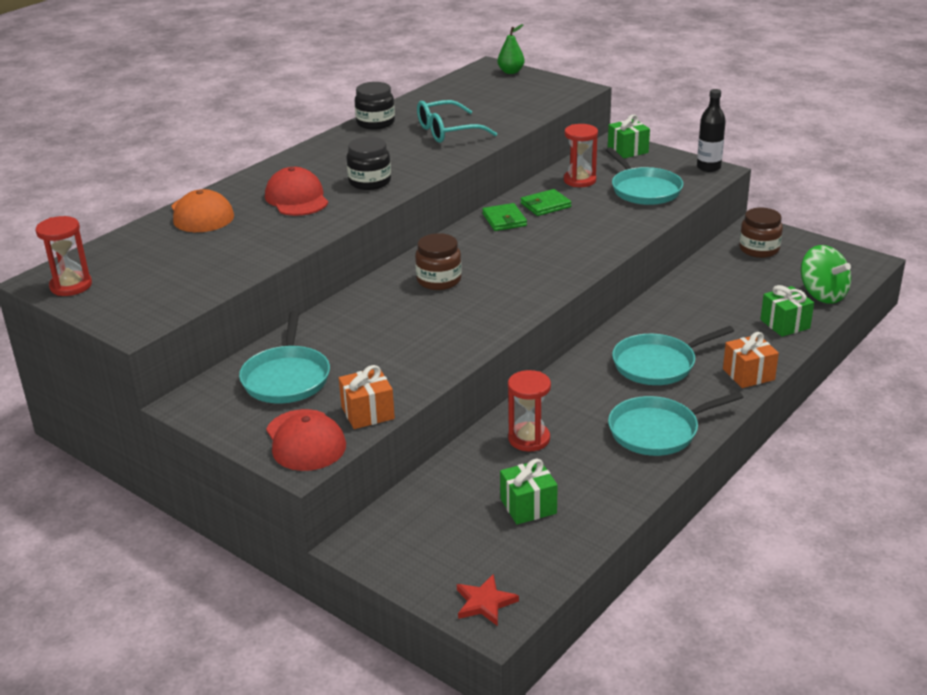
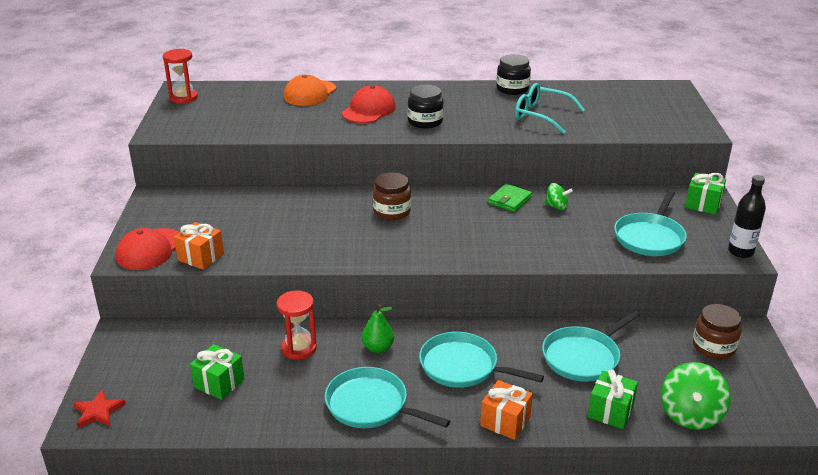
camera: 50 degrees right, 0 degrees up
turquoise pan [239,311,330,403] -> turquoise pan moved to [542,310,640,382]
green pear [497,24,525,74] -> green pear moved to [362,304,394,353]
green wallet [521,189,572,216] -> green spinning top [544,183,573,211]
red hourglass [564,124,598,187] -> none

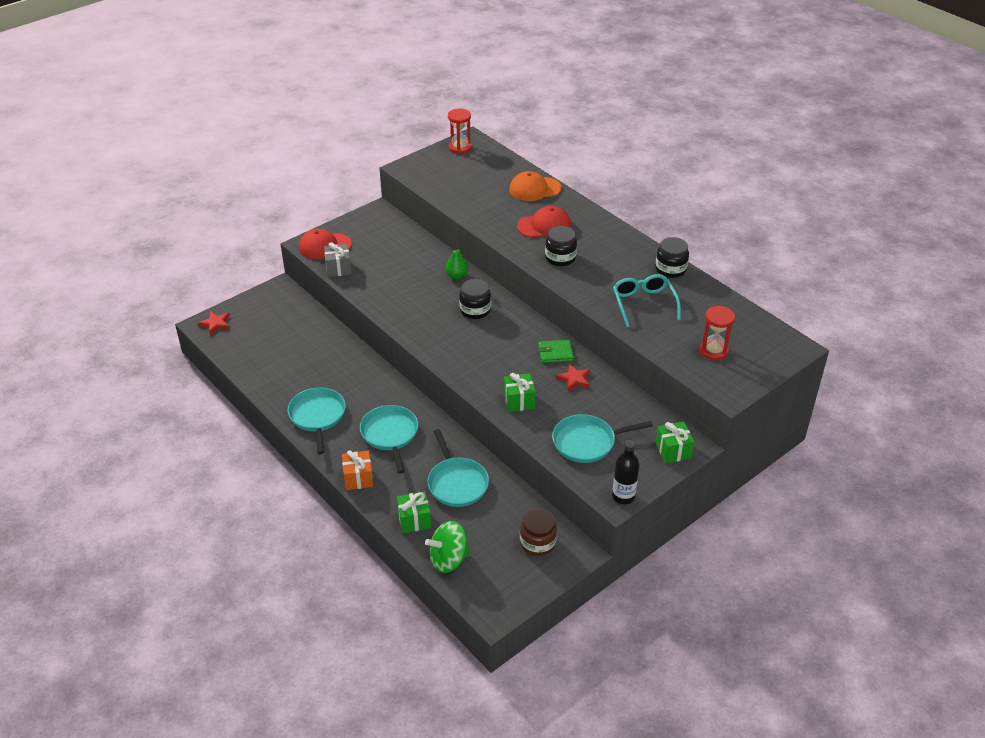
camera: 50 degrees right, 10 degrees up
orange gift [174,222,224,270] -> grey gift [324,242,351,277]
green gift [190,344,244,400] -> green gift moved to [504,373,536,412]
red hourglass [277,291,317,360] -> red hourglass moved to [700,306,735,360]
green pear [362,304,394,353] -> green pear moved to [445,246,468,279]
brown jar [373,172,411,220] -> black jar [459,279,491,319]
turquoise pan [542,310,640,382] -> turquoise pan turned 120 degrees counterclockwise [427,429,489,507]
green spinning top [544,183,573,211] -> red star [555,364,590,391]

